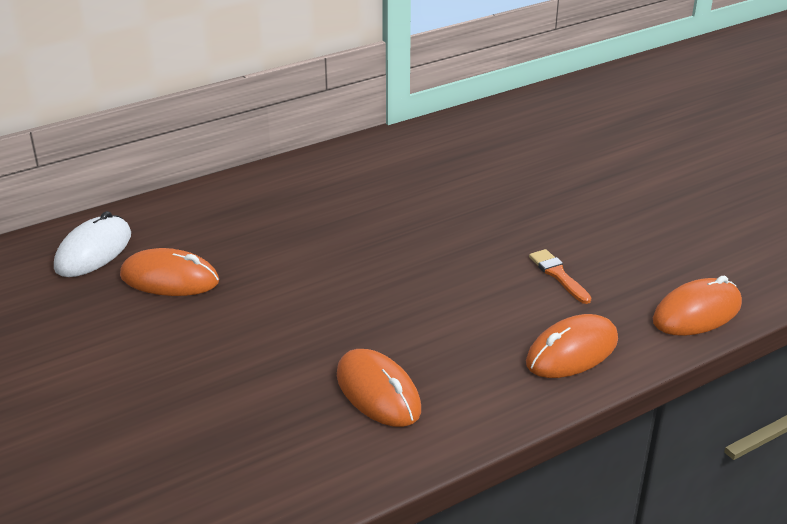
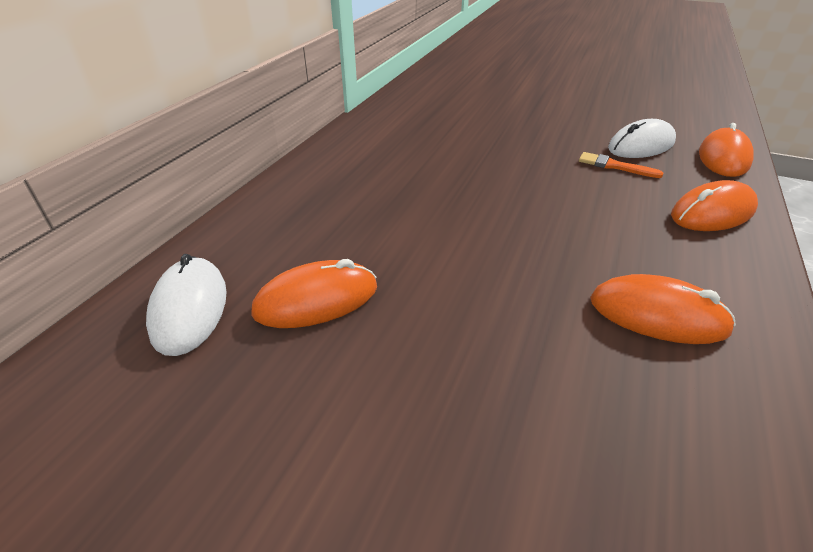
camera: 35 degrees left, 5 degrees up
orange mouse [526,314,618,378] -> orange mouse turned 45 degrees clockwise [671,180,758,231]
none -> white mouse [608,119,676,158]

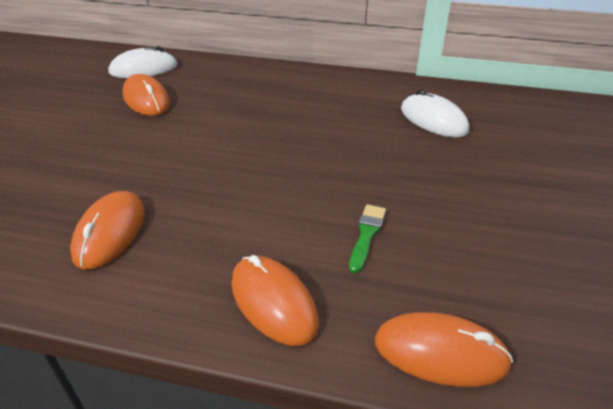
camera: 80 degrees right, 0 degrees up
orange brush [579,152,663,178] -> green brush [349,204,386,273]
white mouse [608,119,676,158] -> white mouse moved to [401,89,469,137]

